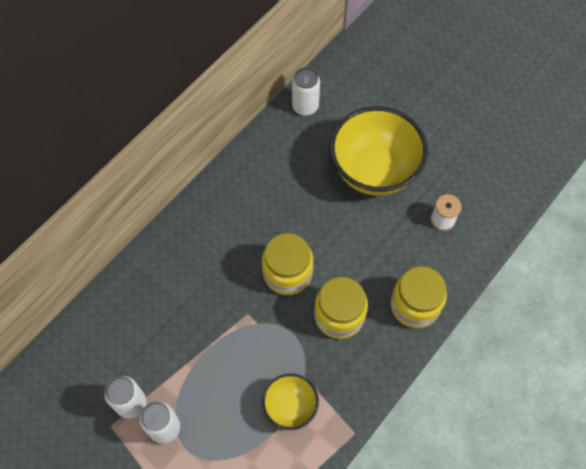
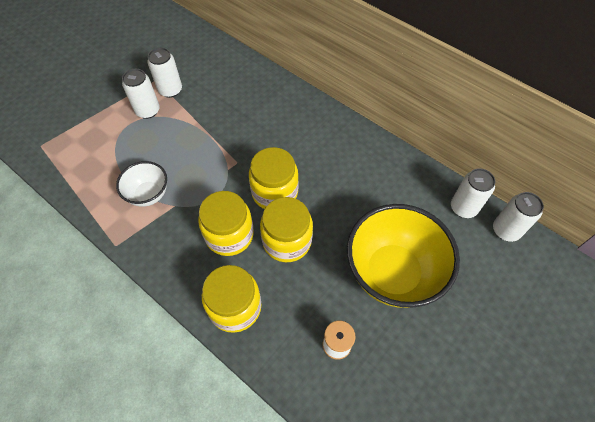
camera: 90 degrees right, 5 degrees down
yellow bowl [262,374,319,430] -> white bowl [116,161,167,207]
none -> yellow jar [260,197,313,262]
none -> white can [493,192,544,242]

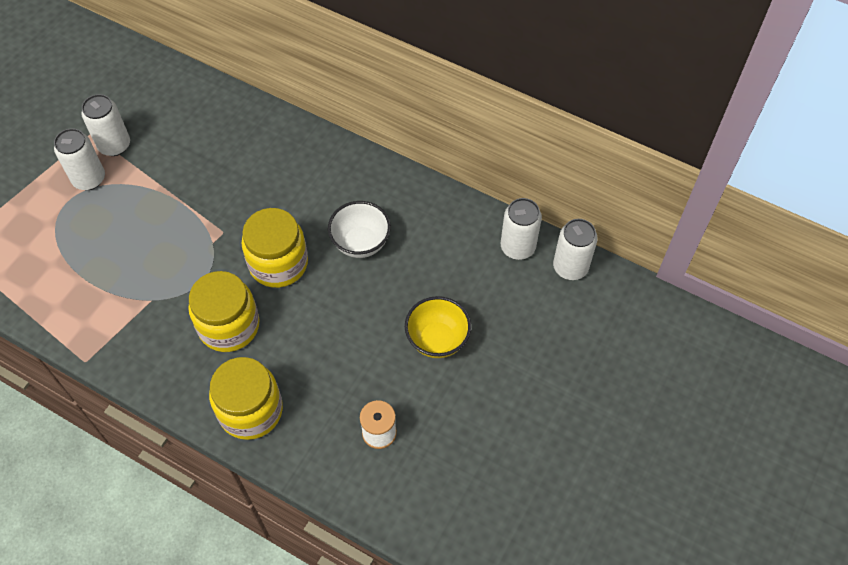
camera: 10 degrees left, 0 degrees up
white bowl [116,161,167,207] -> white bowl moved to [328,201,391,258]
yellow jar [260,197,313,262] -> none
yellow bowl [347,204,460,308] -> yellow bowl [405,296,471,358], size x0.52

